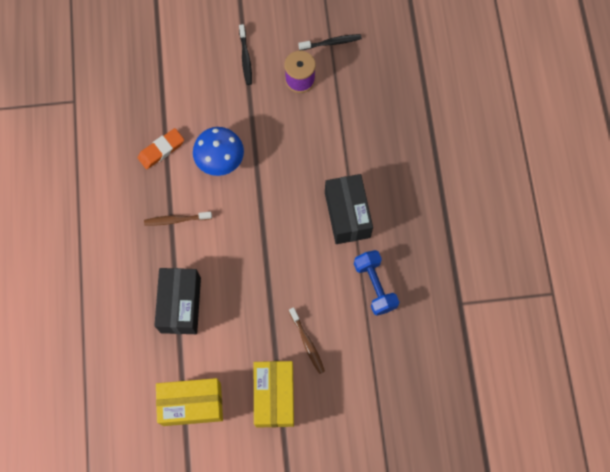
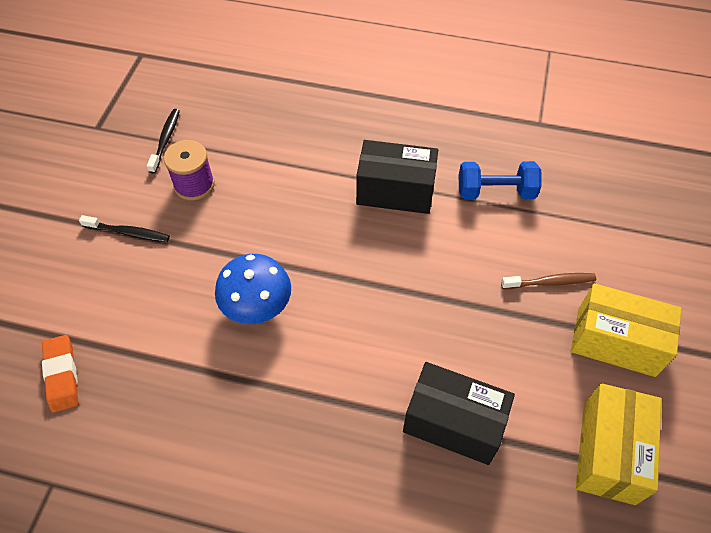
camera: 70 degrees left, 15 degrees down
orange eraser [138,128,184,169] -> orange eraser moved to [42,335,79,412]
brown toothbrush [144,212,212,226] -> none

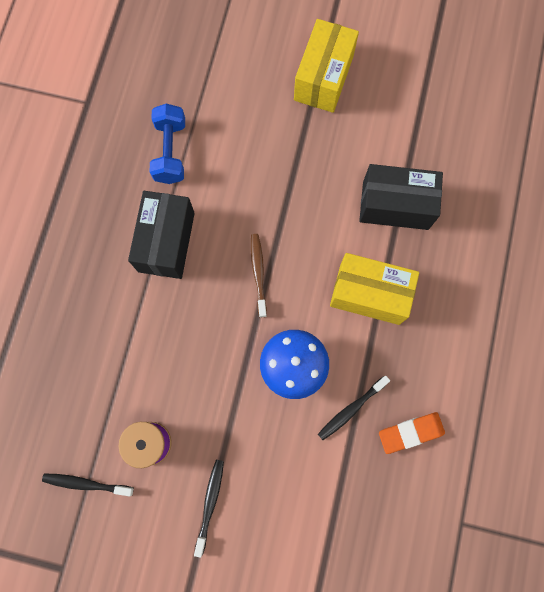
camera: 90 degrees left, 20 degrees up
orange eraser [42,335,79,412] -> orange eraser moved to [379,412,445,454]
black box [403,362,515,465] -> black box turned 75 degrees clockwise [359,164,443,230]
brown toothbrush [501,273,596,289] -> brown toothbrush moved to [251,234,267,317]
yellow box [576,383,661,505] -> yellow box moved to [330,253,419,325]
none -> black toothbrush [318,376,390,440]

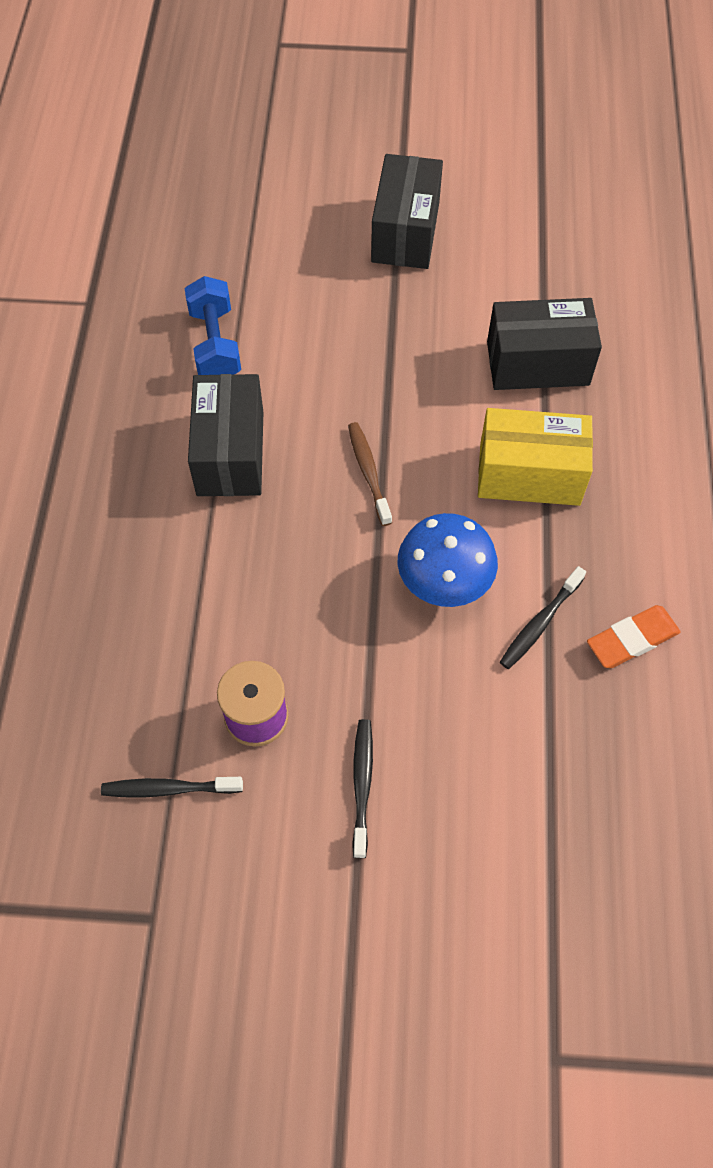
camera: 10 degrees left, 15 degrees down
yellow box [294,19,359,113] -> black box [371,154,443,269]

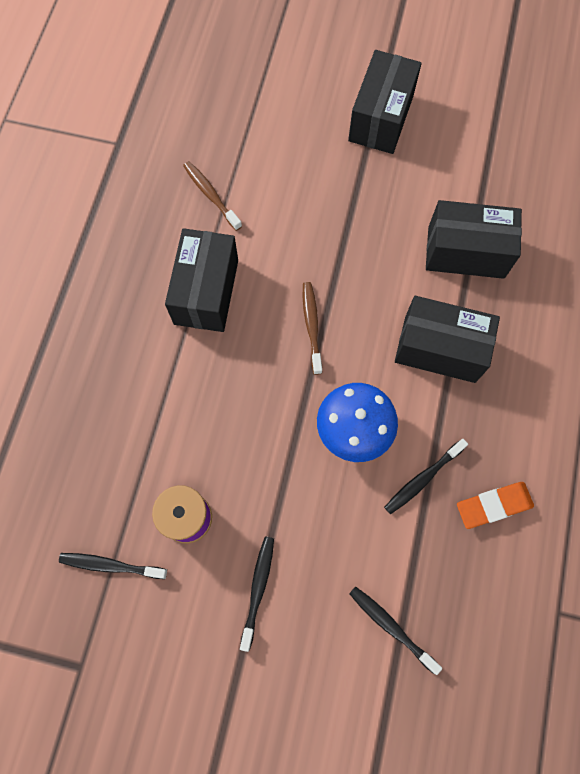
camera: 10 degrees right, 10 degrees up
blue dumbbell [185,276,241,375] -> brown toothbrush [183,161,242,231]
yellow box [478,408,593,506] -> black box [395,296,500,383]
none -> black toothbrush [349,586,442,675]

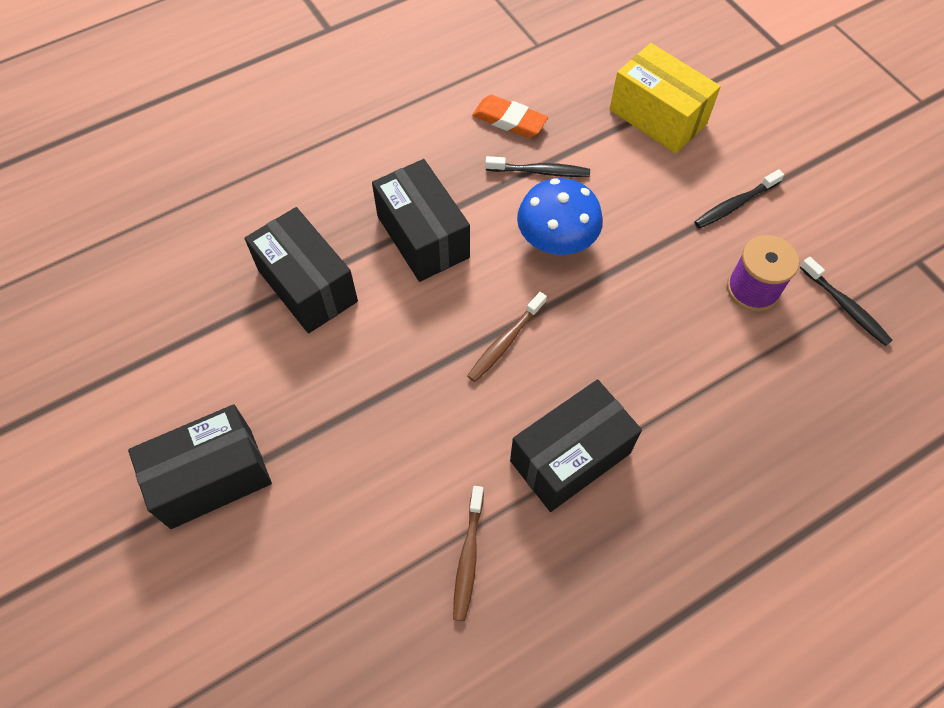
camera: 135 degrees left, 10 degrees down
black toothbrush [349,586,442,675] -> yellow box [610,43,721,154]

